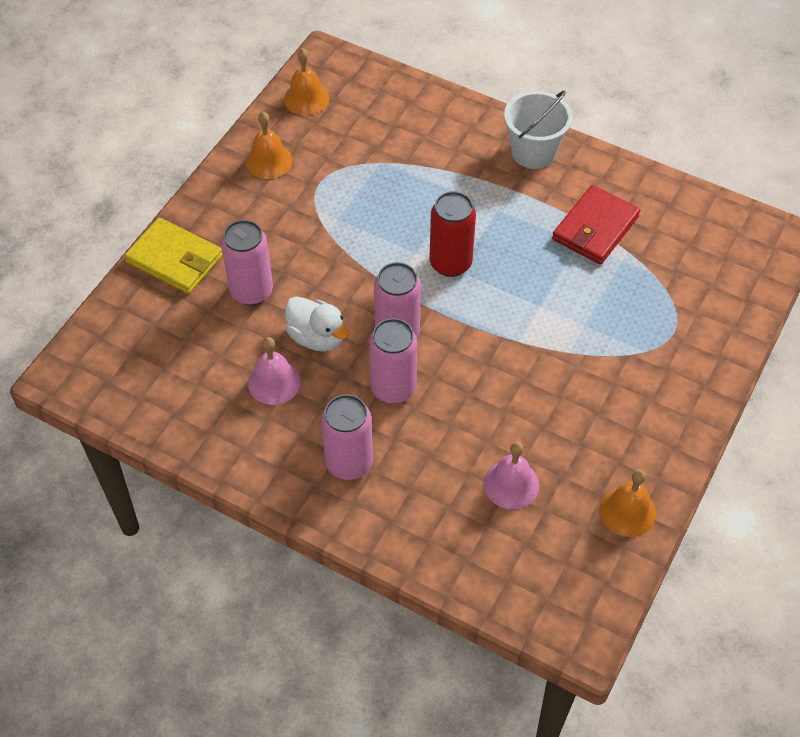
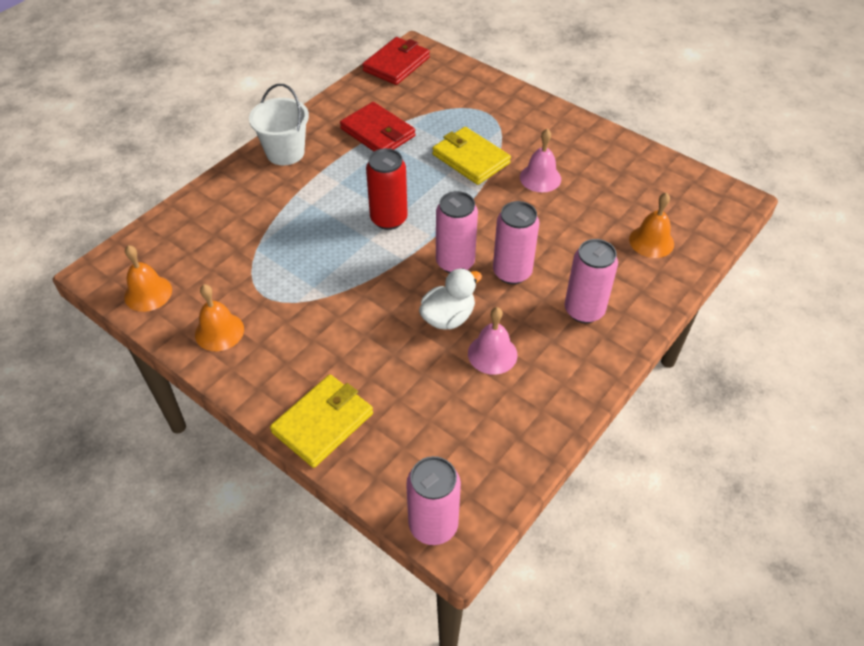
camera: 80 degrees left, 5 degrees down
pink can [221,220,273,306] -> pink can moved to [406,456,461,545]
pink bell [484,442,539,509] -> pink bell moved to [520,129,561,192]
orange bell [600,470,656,537] -> orange bell moved to [629,193,674,258]
none -> red wallet [362,37,430,85]
none -> yellow wallet [432,127,511,185]

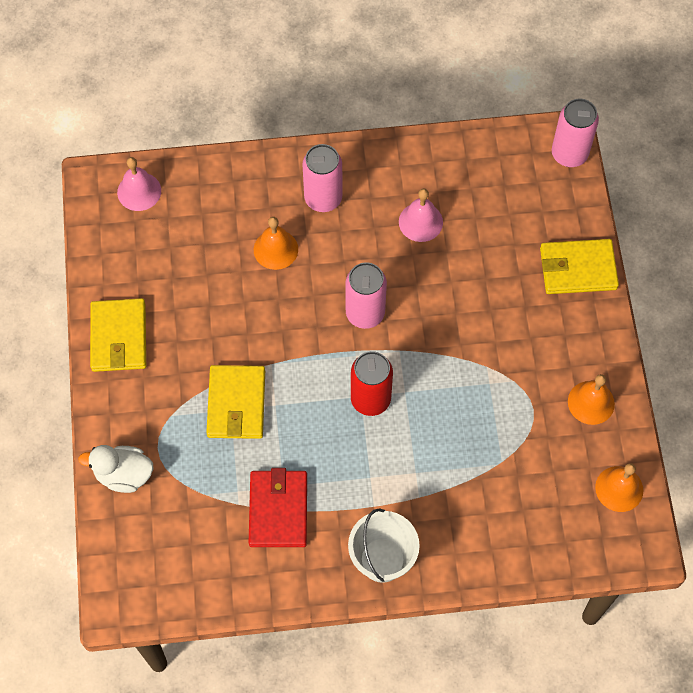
camera: 135 degrees left, 15 degrees up
red wallet [362,37,430,85] -> none
white duck [419,268,482,330] -> white duck moved to [78,445,154,493]
pink can [493,201,539,284] -> none
pink bell [520,129,561,192] -> pink bell moved to [117,157,161,211]
orange bell [629,193,674,258] -> orange bell moved to [254,217,298,270]
none -> yellow wallet [90,298,146,372]

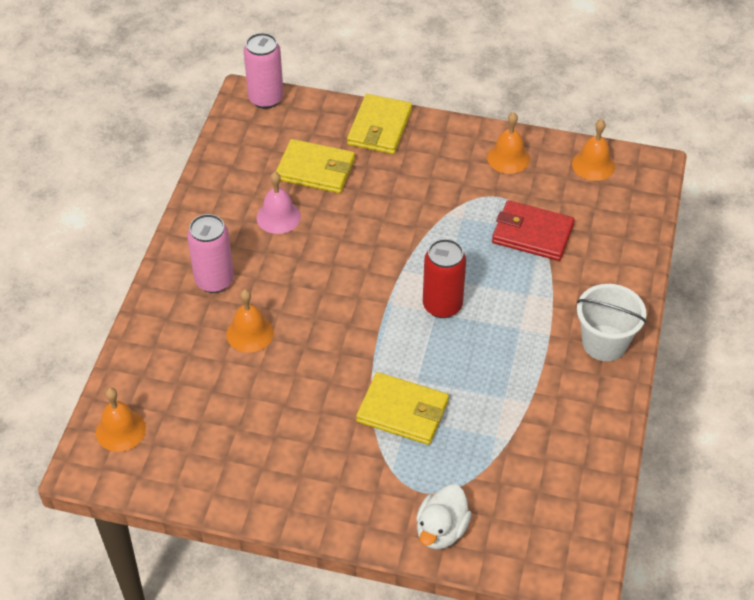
camera: 70 degrees left, 15 degrees down
yellow wallet [90,298,146,372] -> yellow wallet moved to [276,139,355,193]
pink bell [117,157,161,211] -> orange bell [96,388,146,452]
red wallet [249,468,307,547] -> red wallet moved to [492,200,575,261]
pink can [346,262,387,329] -> none

